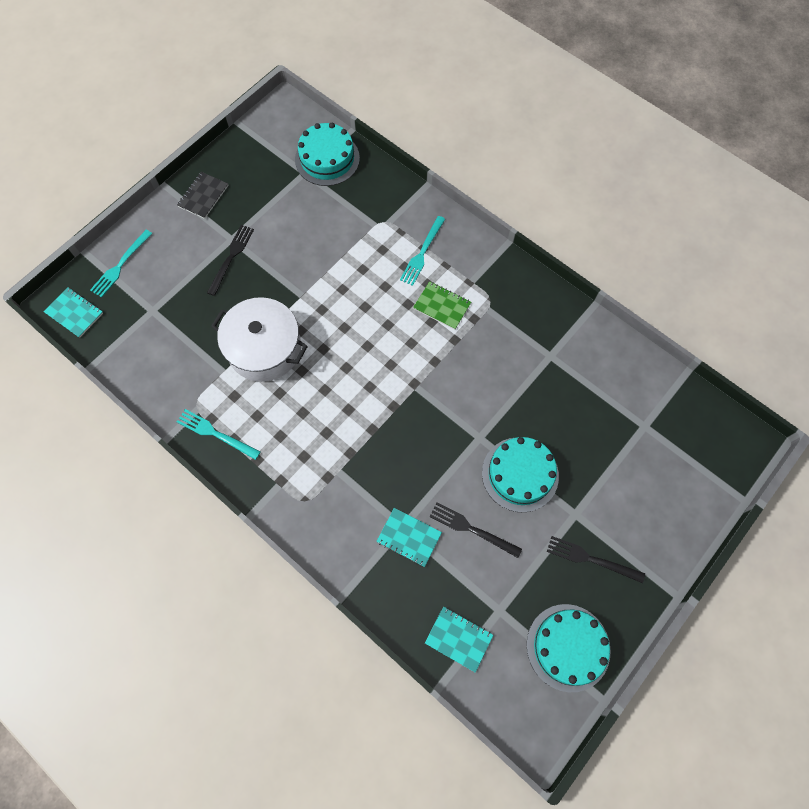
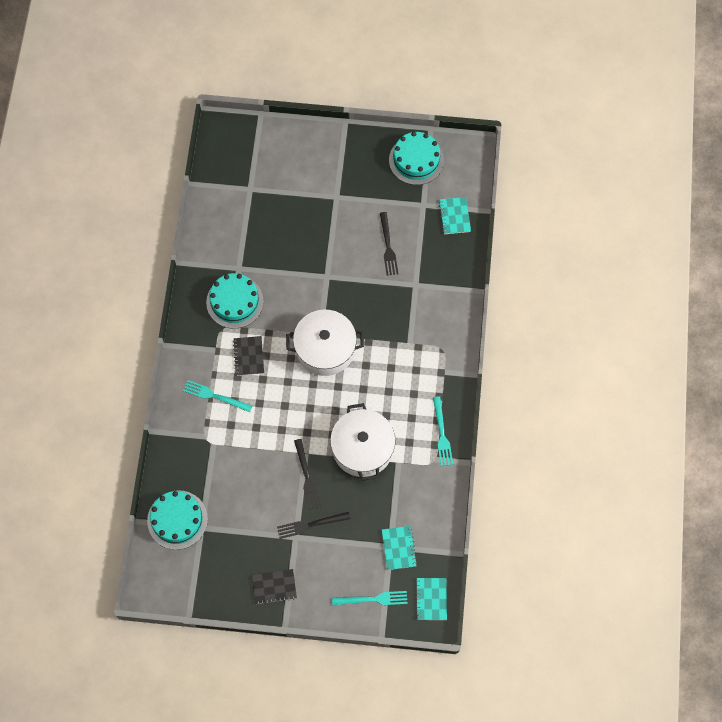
camera: 125 degrees left, 0 degrees up
turquoise notebook [376,508,442,567] -> turquoise notebook moved to [382,526,417,570]
turquoise fork [400,216,445,286] -> turquoise fork turned 150 degrees counterclockwise [183,380,252,412]
green notebook [413,281,471,330] -> black notebook [233,336,264,376]
turquoise cake [482,437,559,513] -> turquoise cake moved to [206,273,264,329]
black fork [547,536,645,583] -> black fork moved to [294,439,321,509]
none -> white pot [286,309,364,376]

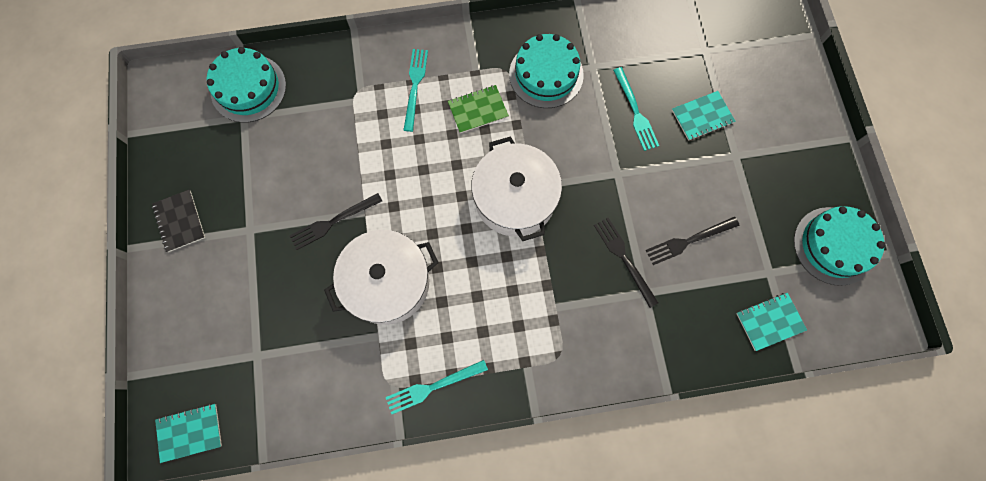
camera: 75 degrees right, 5 degrees up
black notebook [233,336,264,376] -> green notebook [448,85,509,133]
black fork [277,512,351,539] -> black fork moved to [594,218,659,308]
turquoise fork [332,591,408,605] -> turquoise fork moved to [613,67,659,151]
turquoise notebook [382,526,417,570] -> turquoise notebook moved to [672,91,735,141]

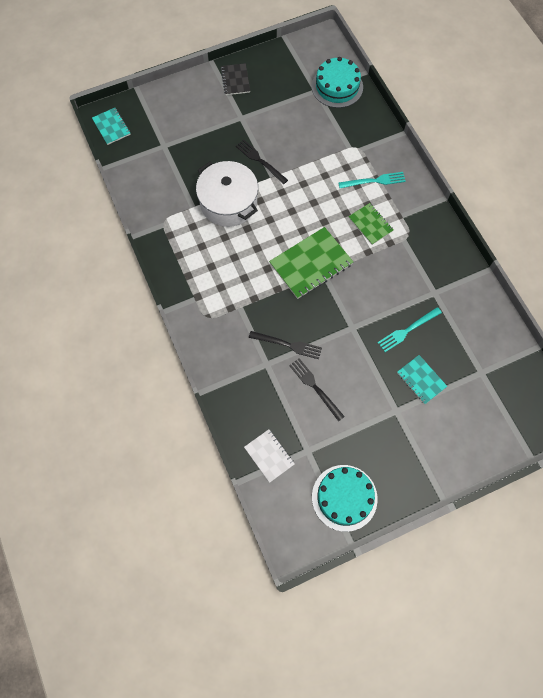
camera: 75 degrees right, 5 degrees down
black notebook [152,190,205,252] -> black notebook turned 60 degrees counterclockwise [221,63,250,95]
turquoise fork [386,360,488,414] -> none
white pot [471,136,562,241] -> green notebook [269,227,353,299]
turquoise cake [509,34,584,108] -> none
black fork [594,218,659,308] -> black fork turned 60 degrees clockwise [249,331,322,359]
turquoise notebook [736,293,807,351] -> white notebook [244,429,295,483]

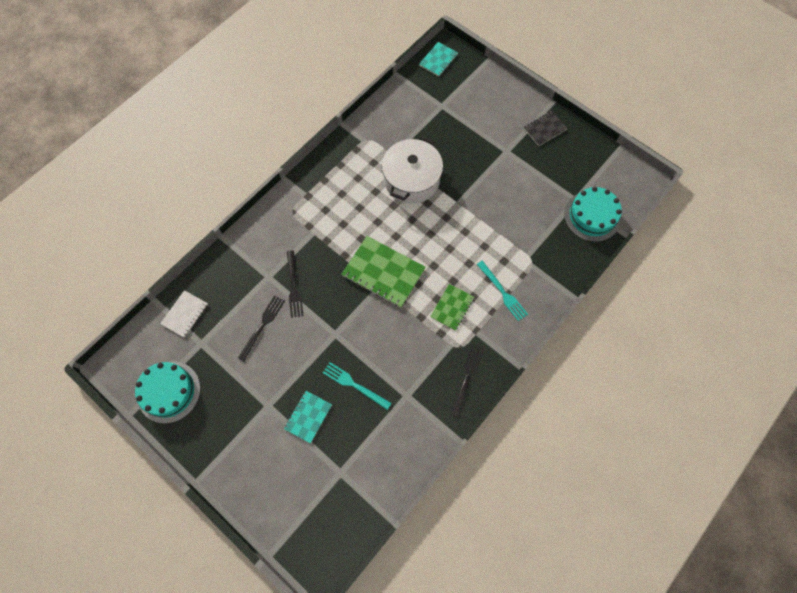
camera: 65 degrees right, 0 degrees up
black fork [236,140,288,184] -> black fork moved to [451,345,484,418]

